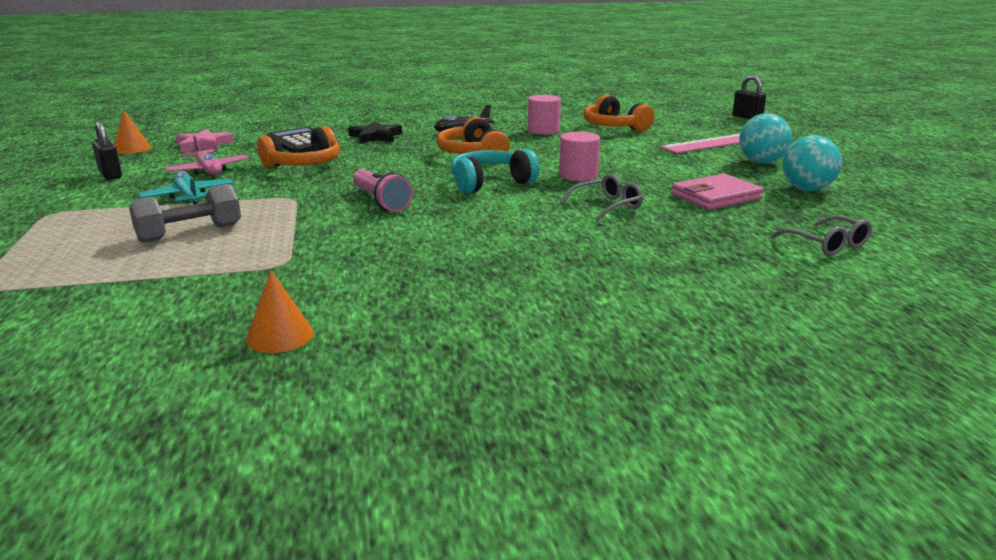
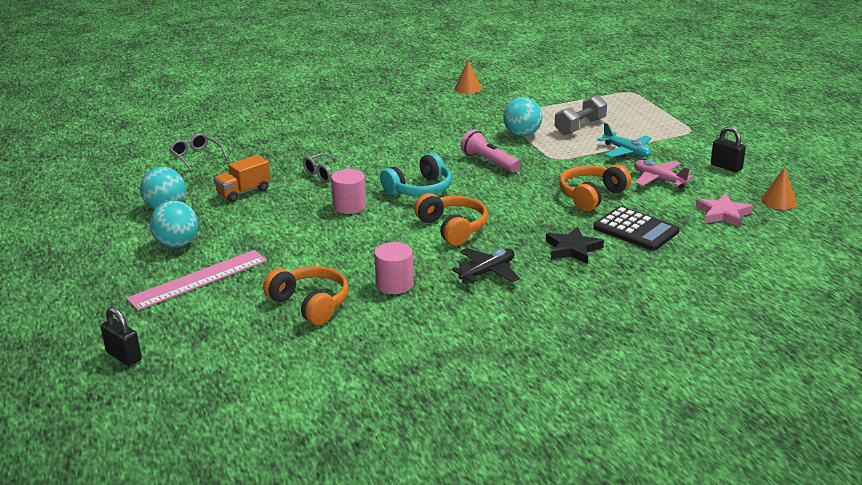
camera: 170 degrees right, 5 degrees up
pink wallet [671,174,764,210] -> orange truck [213,155,271,202]
none -> turquoise ball [503,97,542,137]

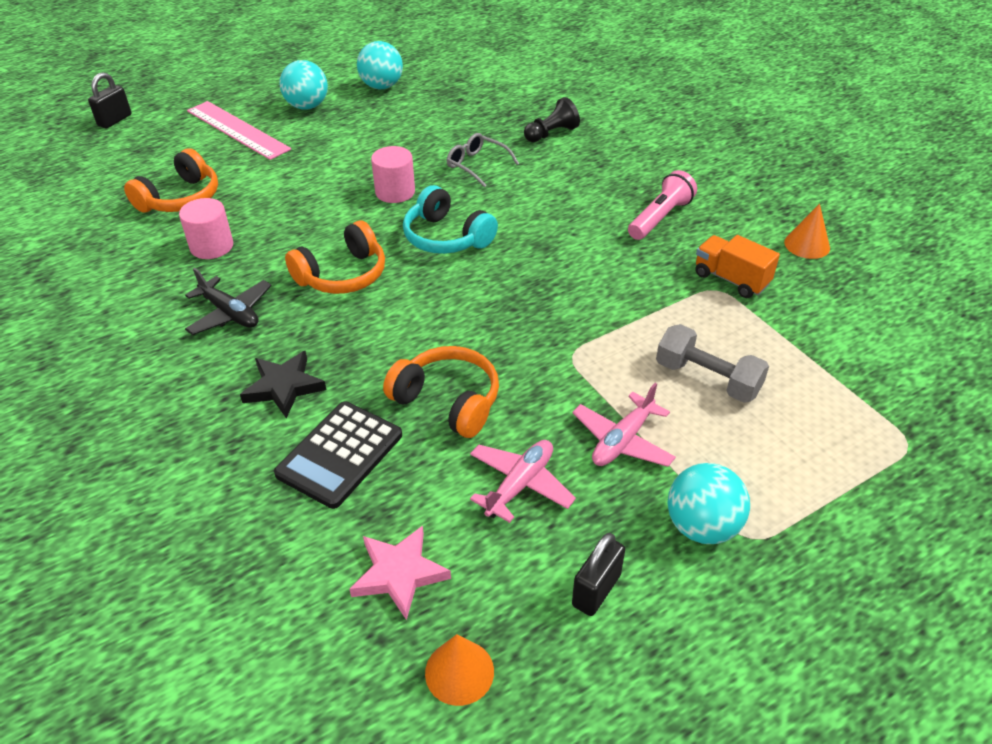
camera: 80 degrees right, 15 degrees up
grey glasses [169,133,227,171] -> none
orange truck [213,155,271,202] -> orange truck moved to [695,235,780,298]
pink flashlight [461,130,520,173] -> pink flashlight moved to [628,170,697,240]
turquoise ball [503,97,542,137] -> turquoise ball moved to [667,463,750,544]
turquoise plane [597,123,651,157] -> pink plane [572,383,676,467]
none -> black pawn [524,97,580,142]

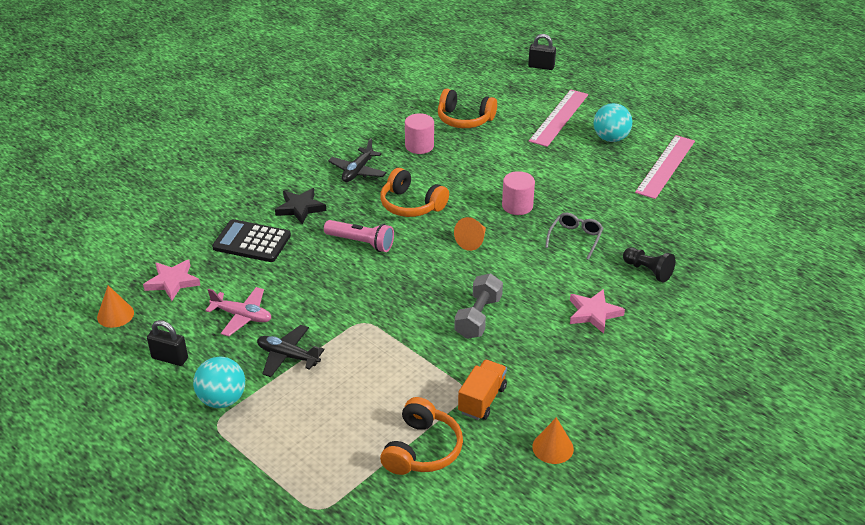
camera: 75 degrees right, 5 degrees down
turquoise ball [357,41,403,89] -> pink ruler [635,135,695,199]
orange headphones [383,346,499,438] -> orange headphones moved to [380,397,463,475]
turquoise headphones [403,185,498,254] -> orange cone [454,217,486,251]
pink plane [572,383,676,467] -> black plane [257,325,325,377]
pink flashlight [628,170,697,240] -> pink flashlight moved to [324,220,394,252]
grey dumbbell [656,324,769,403] -> grey dumbbell moved to [455,274,503,339]
none -> pink star [570,289,625,334]

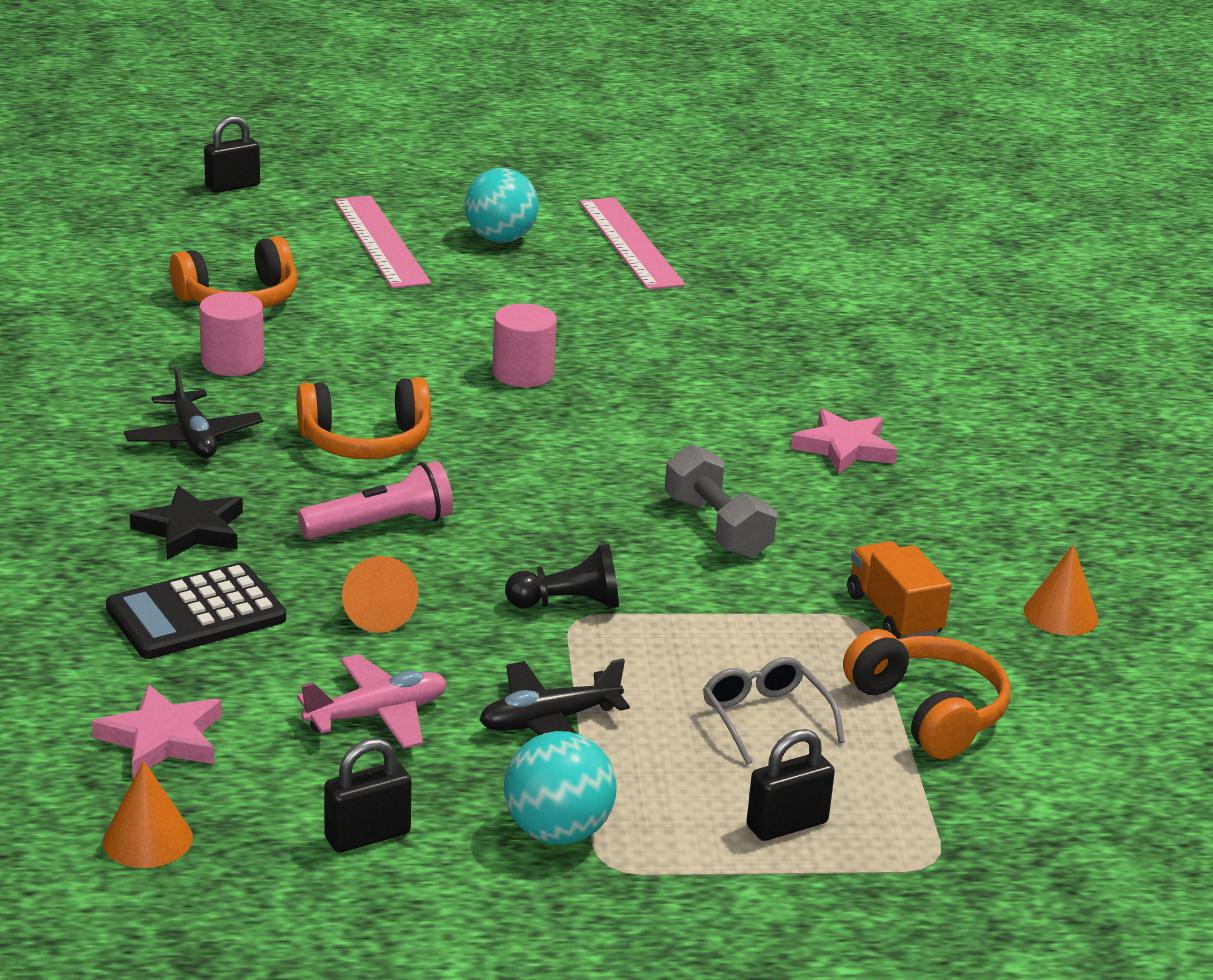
camera: 50 degrees left, 10 degrees down
orange cone [454,217,486,251] -> orange cone moved to [342,556,419,633]
grey glasses [545,213,603,260] -> grey glasses moved to [703,657,845,765]
black pawn [623,247,675,283] -> black pawn moved to [505,544,619,609]
none -> black padlock [747,729,835,841]

